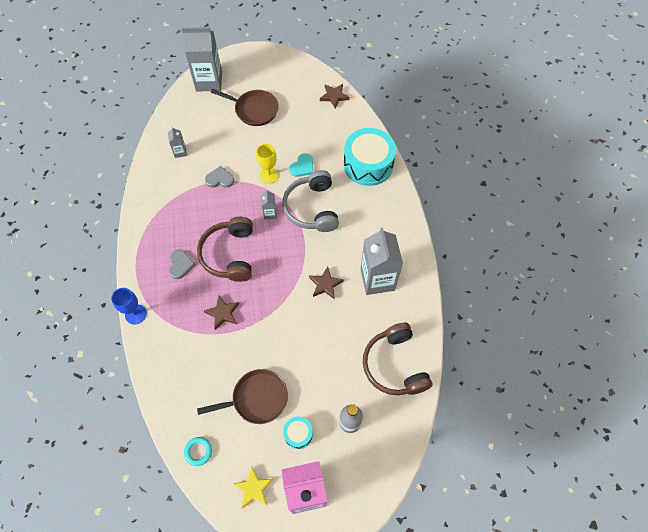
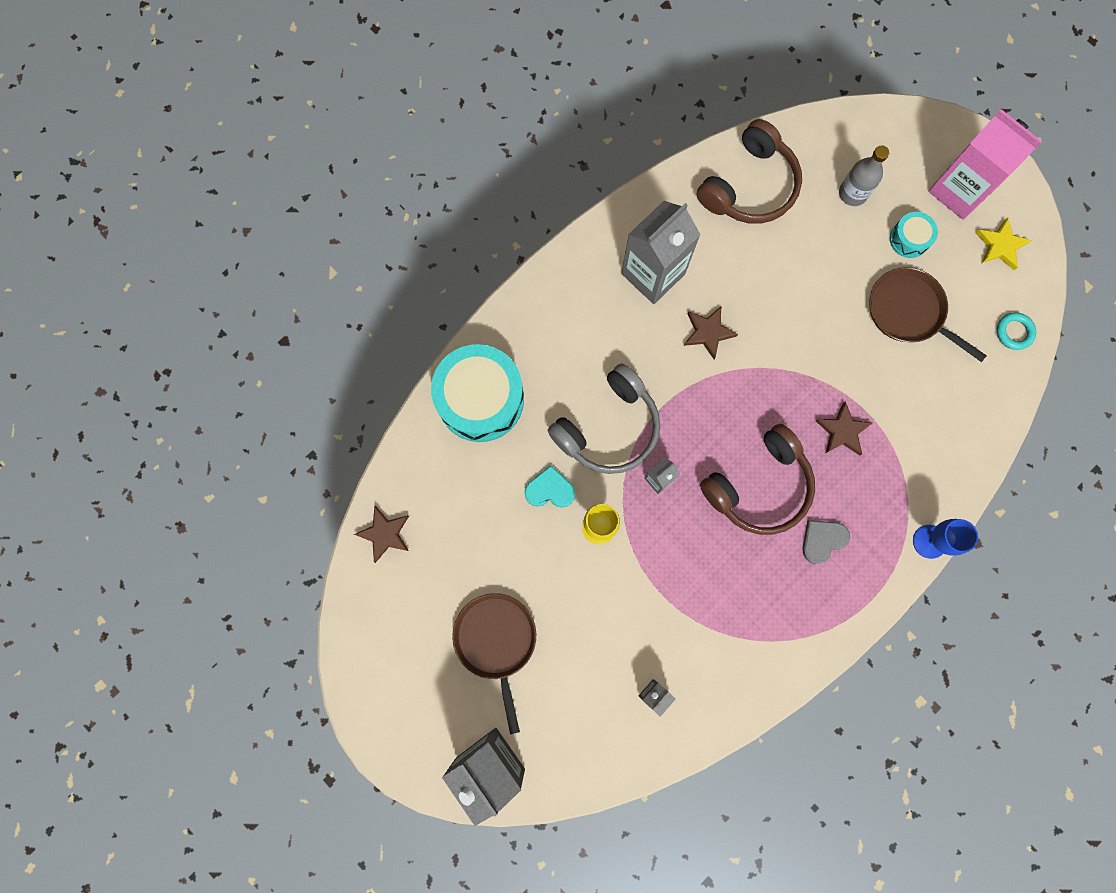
camera: 125 degrees left, 15 degrees up
grey heart [205,166,234,188] -> none

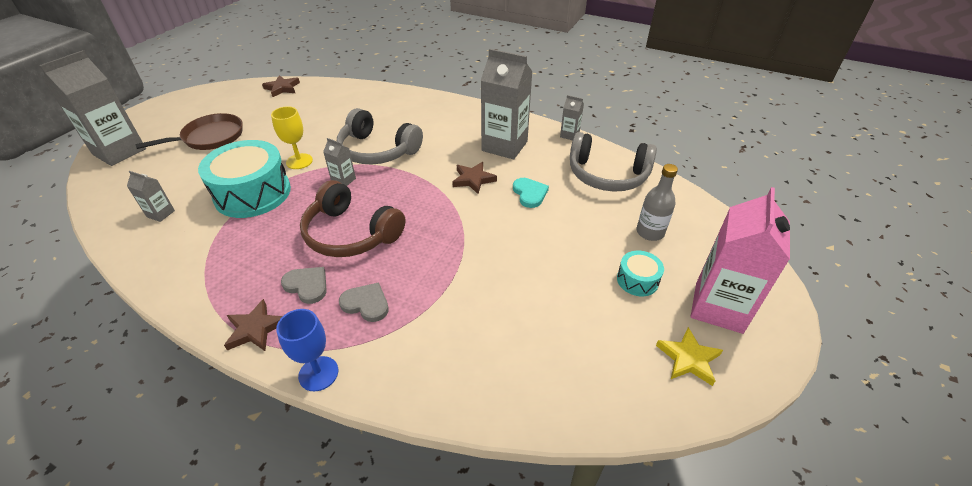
camera: 70 degrees right, 35 degrees down
turquoise drum [431,344,524,442] -> turquoise drum moved to [198,140,291,218]
turquoise heart [524,465,575,507] -> turquoise heart moved to [513,178,549,208]
brown headphones [696,119,802,224] -> grey headphones [570,132,657,192]
brown star [816,401,872,456] -> brown star moved to [224,299,283,351]
brown pan [869,267,987,362] -> none
turquoise ring [997,312,1036,350] -> none
none -> grey heart [339,282,389,322]
none -> grey carton [560,95,584,140]

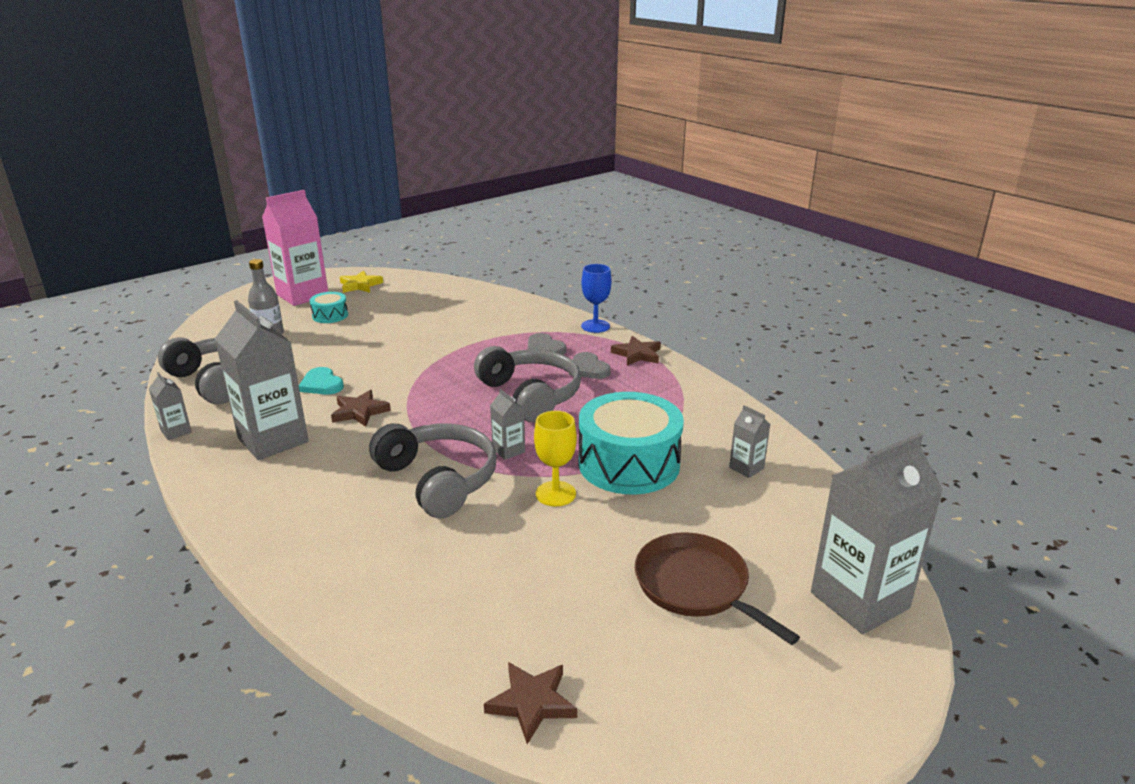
camera: 155 degrees left, 15 degrees down
brown pan [135,113,243,150] -> brown pan turned 60 degrees clockwise [635,532,800,645]
brown headphones [300,180,405,257] -> grey headphones [474,346,581,423]
turquoise heart [513,178,549,208] -> turquoise heart turned 45 degrees counterclockwise [299,367,344,395]

